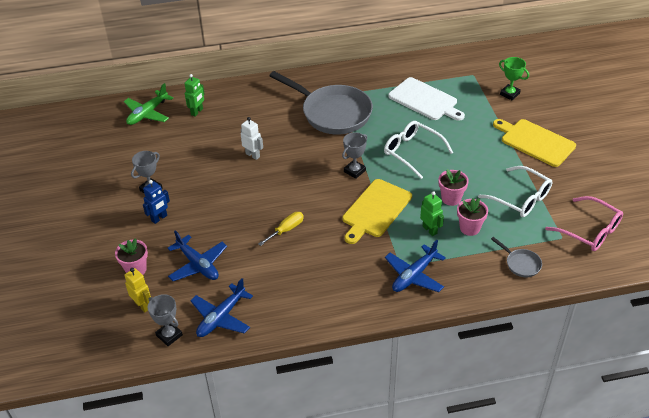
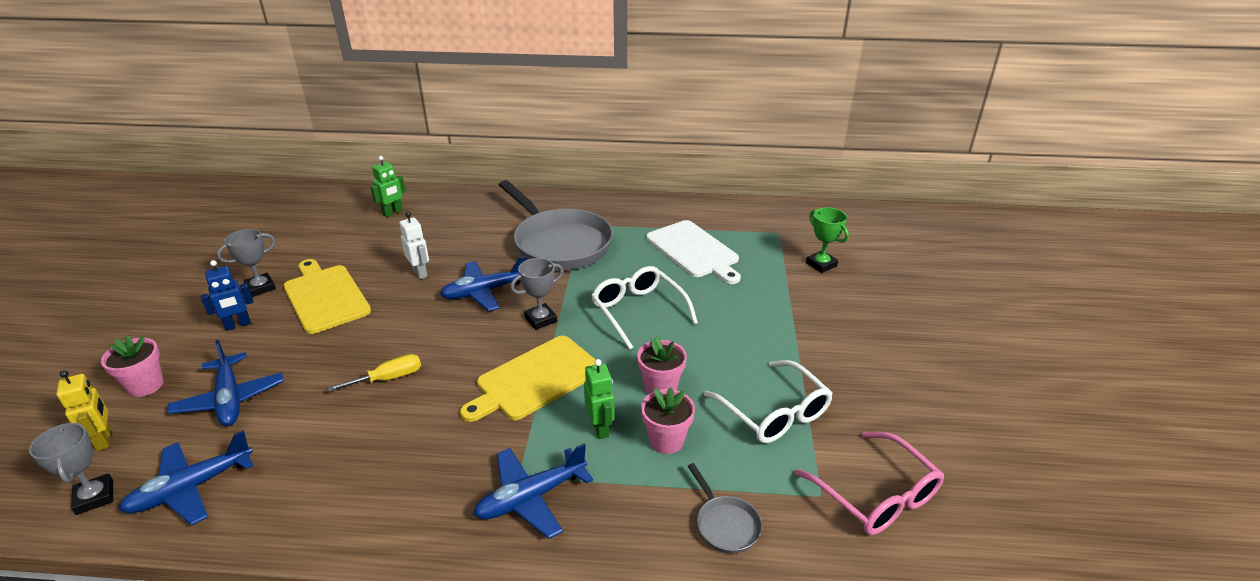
camera: 15 degrees right, 10 degrees down
green plane [124,83,173,125] -> none
yellow cutting board [493,119,576,167] -> yellow cutting board moved to [283,259,371,334]
none -> blue plane [440,256,526,311]

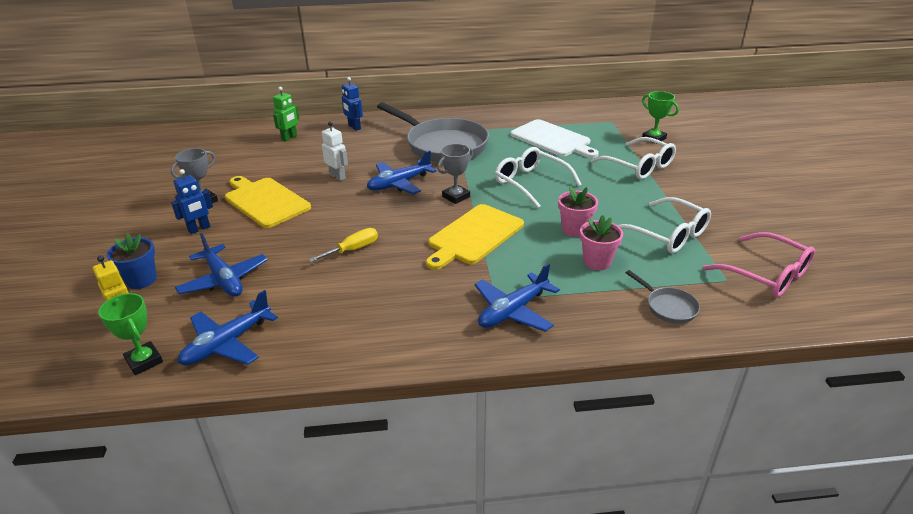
camera: 10 degrees left, 0 degrees up
grey trophy [29,423,113,515] -> green trophy [98,293,163,375]
pink flower pot [101,334,164,397] -> blue flower pot [107,233,157,289]
green robot [584,359,615,439] -> none
none -> blue robot [342,77,363,131]
none -> white glasses [591,137,676,179]

